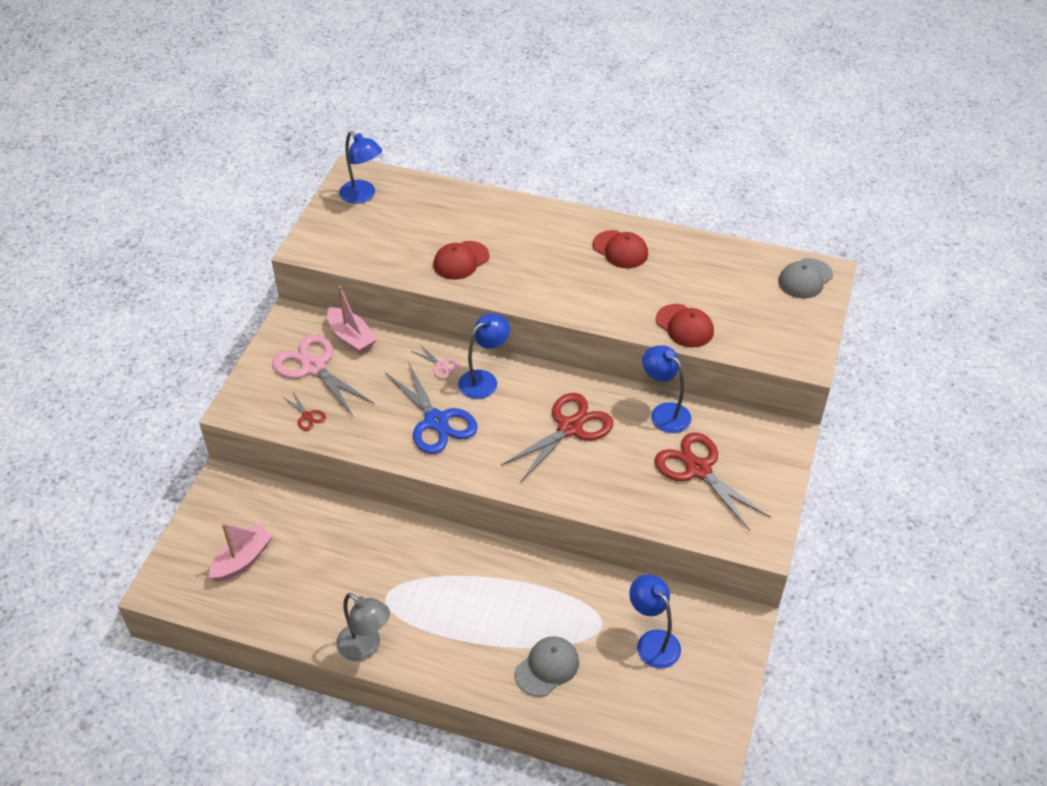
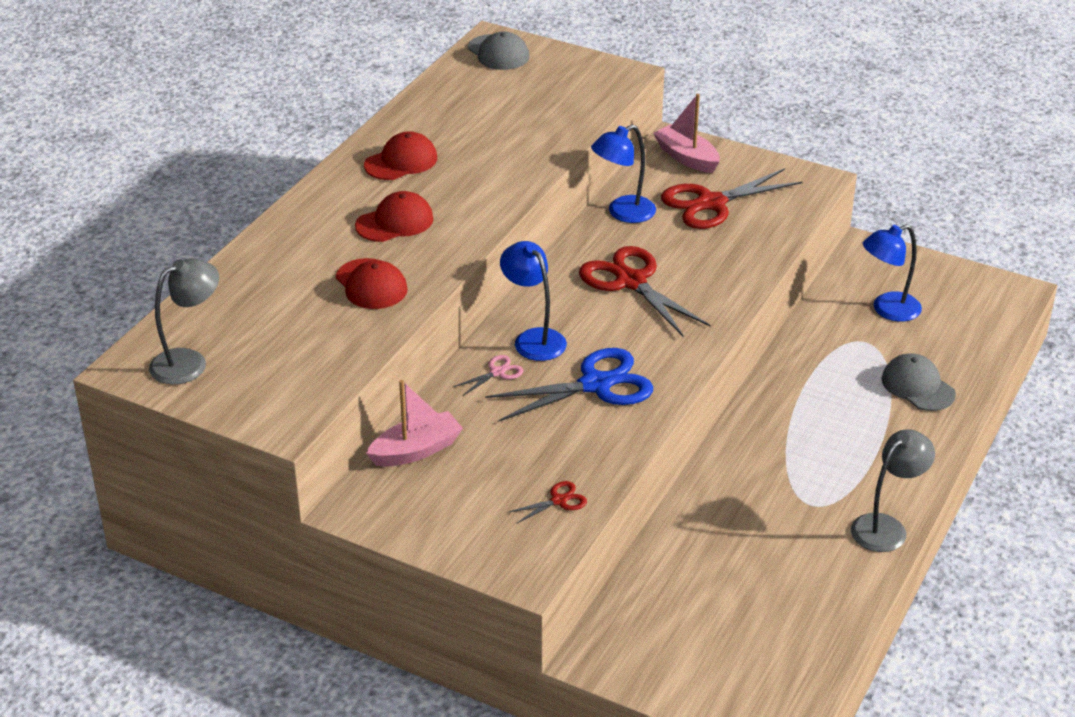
camera: 80 degrees left, 10 degrees down
pink boat [209,523,273,582] -> pink boat moved to [653,94,720,173]
pink scissors [272,334,374,416] -> none
blue lamp [339,131,382,204] -> grey lamp [149,258,219,385]
red cap [656,304,714,348] -> red cap moved to [355,191,433,242]

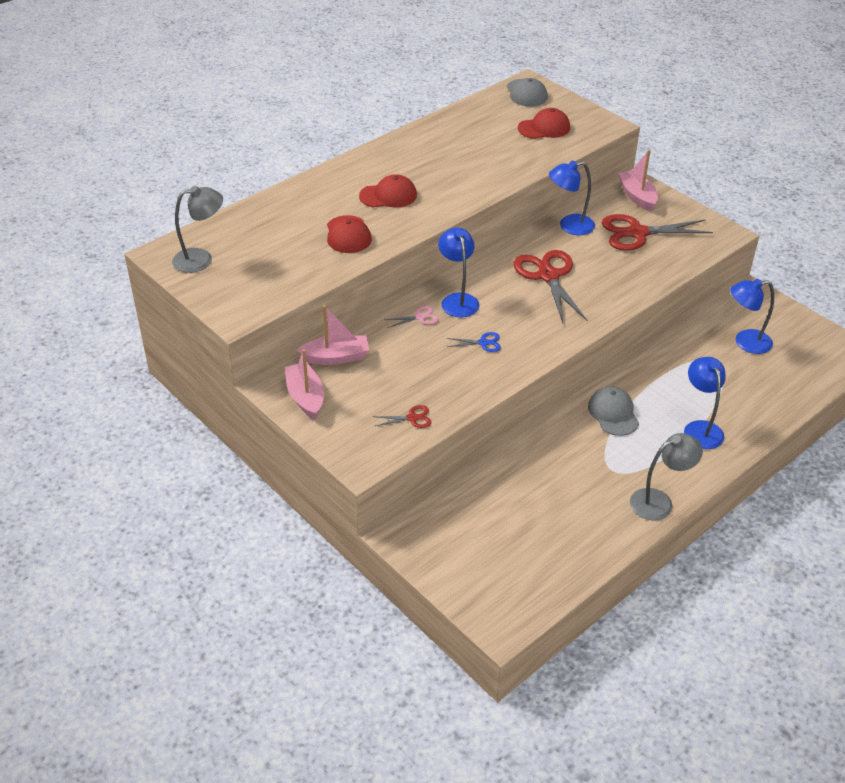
camera: 20 degrees right, 5 degrees up
red cap [364,131,437,180] -> red cap moved to [518,108,570,139]
blue scissors [485,348,653,422] -> blue scissors [447,332,501,352], size x0.45
grey cap [882,353,956,411] -> grey cap moved to [588,386,639,436]
none -> pink boat [285,349,324,419]
none -> blue lamp [684,357,726,449]

